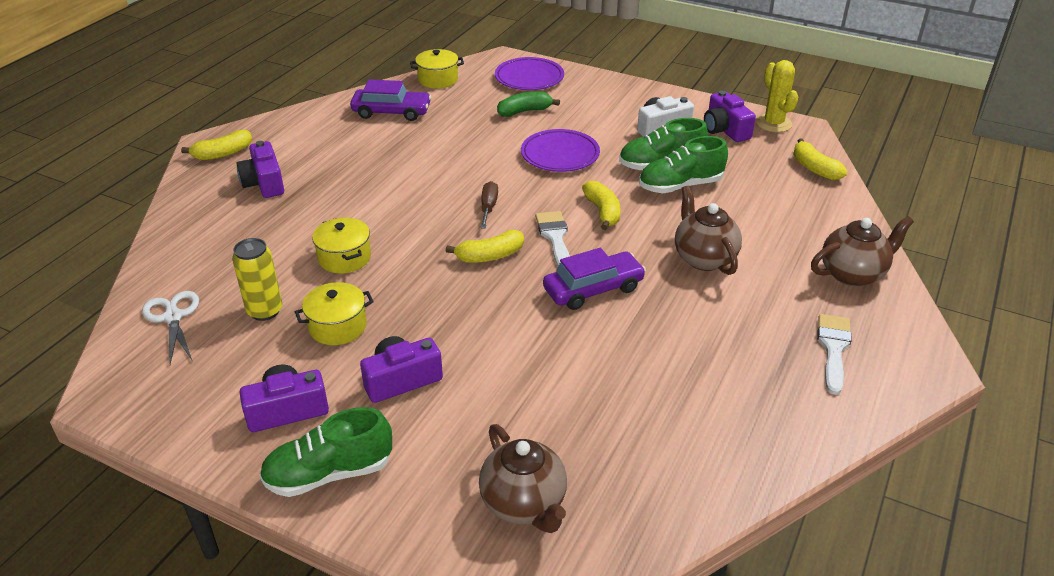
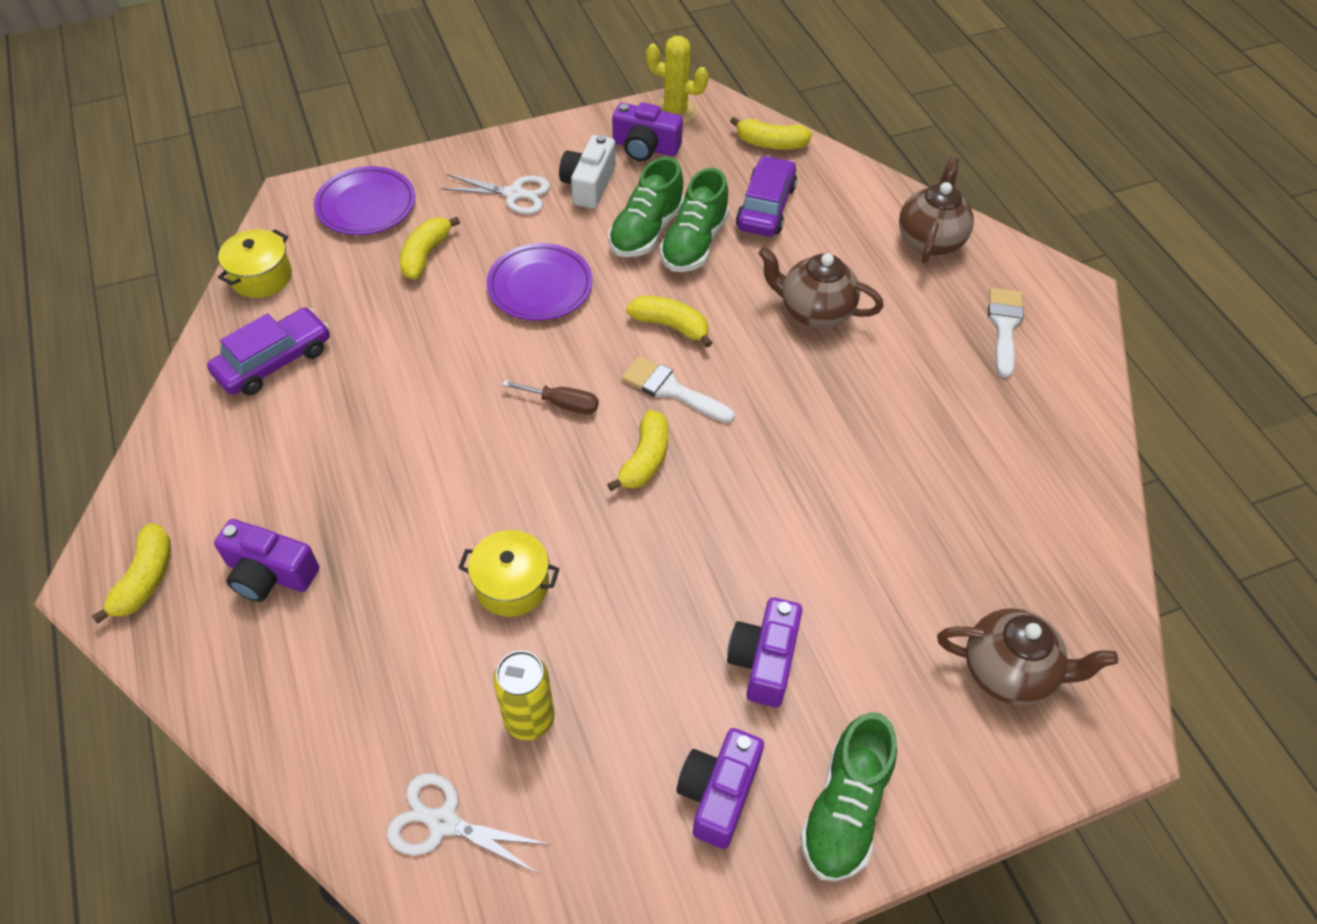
camera: 50 degrees left, 15 degrees up
yellow pot [295,282,374,345] -> none
brown screwdriver [480,181,498,229] -> brown screwdriver turned 150 degrees clockwise [502,380,599,414]
green banana [497,91,560,117] -> yellow banana [399,217,460,279]
purple car [543,248,646,310] -> purple car moved to [736,155,797,237]
white brush [817,314,852,395] -> white brush turned 45 degrees clockwise [988,287,1024,378]
none -> white scissors [441,174,550,215]

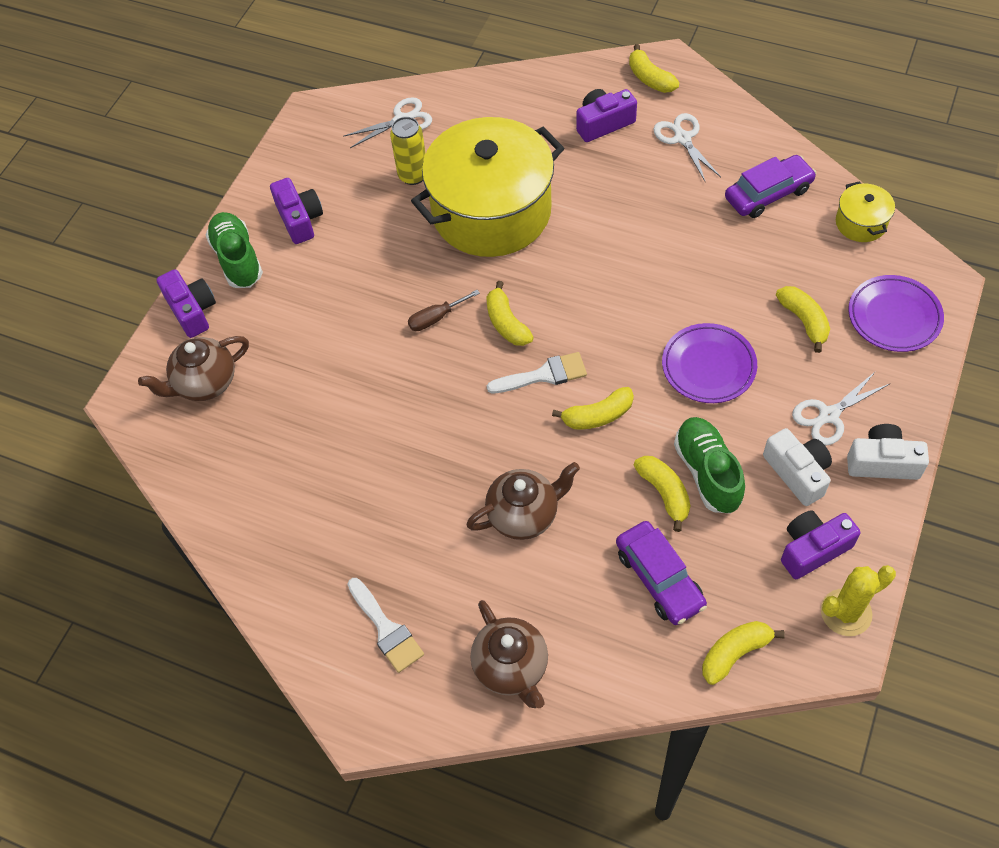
camera: 140 degrees right, 5 degrees up
purple car [207,308,330,395] -> purple car turned 120 degrees counterclockwise [725,155,817,218]
yellow pot [458,530,560,617] -> yellow pot [411,117,564,257], size x2.41
brown screwdriver [502,380,599,414] -> brown screwdriver moved to [408,290,480,331]
green shoe [660,168,729,272] -> yellow banana [634,456,690,532]
purple camera [727,598,802,707] -> purple camera moved to [156,269,216,338]
none -> white scissors [653,113,721,183]
none -> white camera [847,424,929,480]

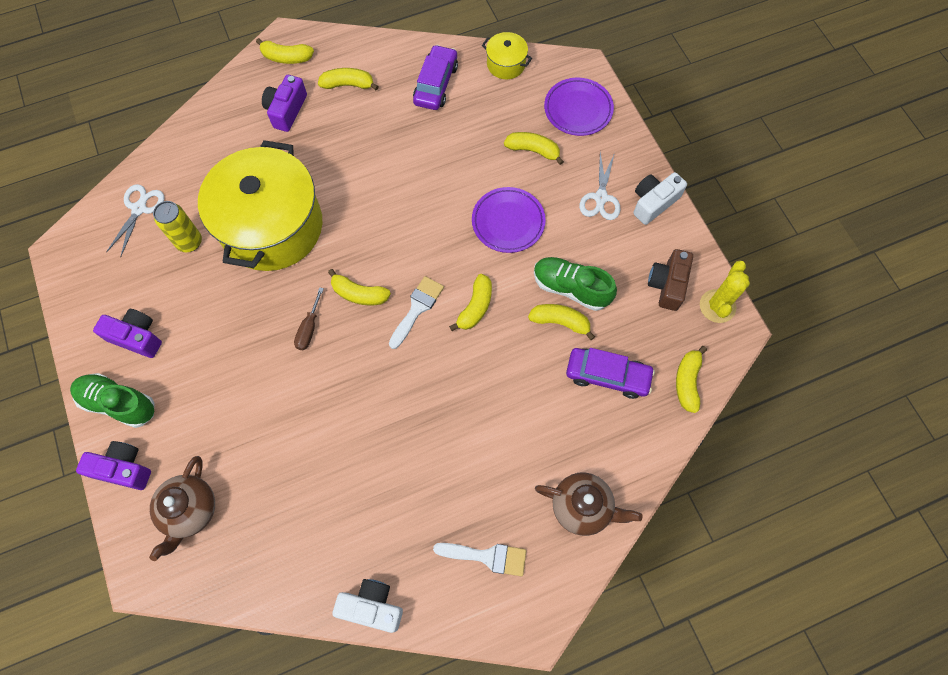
camera: 50 degrees left, 10 degrees up
brown teapot [467,462,580,540] -> none
white scissors [653,113,721,183] -> yellow banana [318,68,379,91]
white camera [763,428,832,506] -> white camera moved to [333,579,403,633]
purple camera [781,510,860,579] -> brown camera [648,249,693,311]

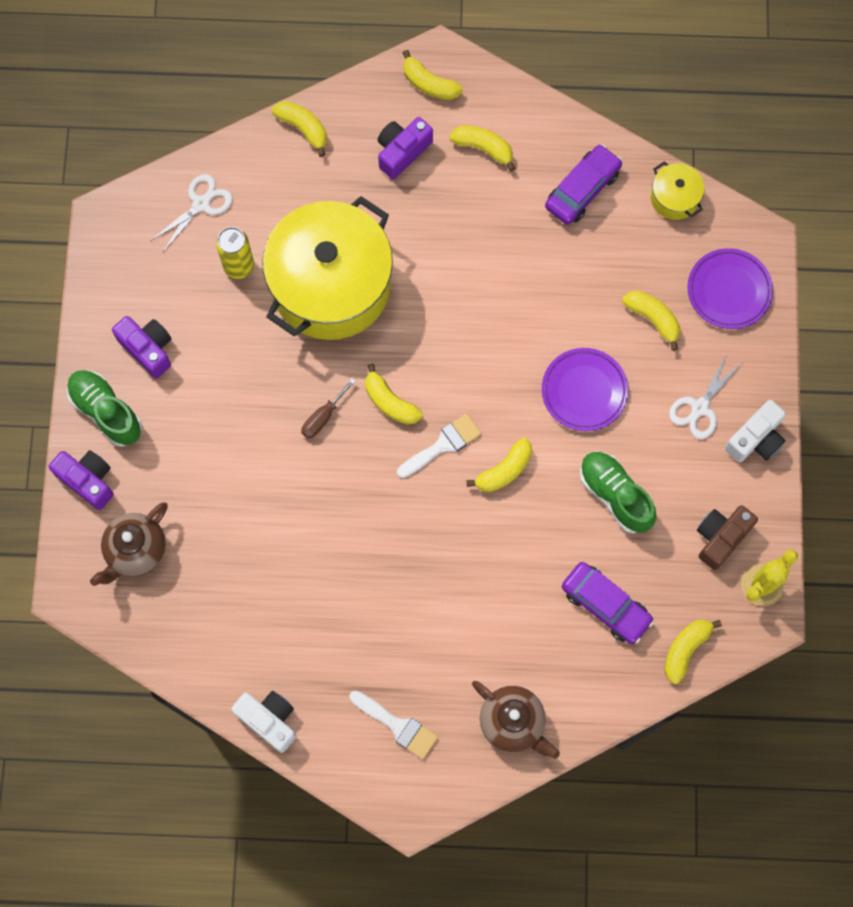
camera: 25 degrees right, 5 degrees up
yellow banana [528,304,595,340] -> yellow banana moved to [272,101,327,157]
white camera [633,172,687,225] -> white camera turned 150 degrees clockwise [725,400,786,462]

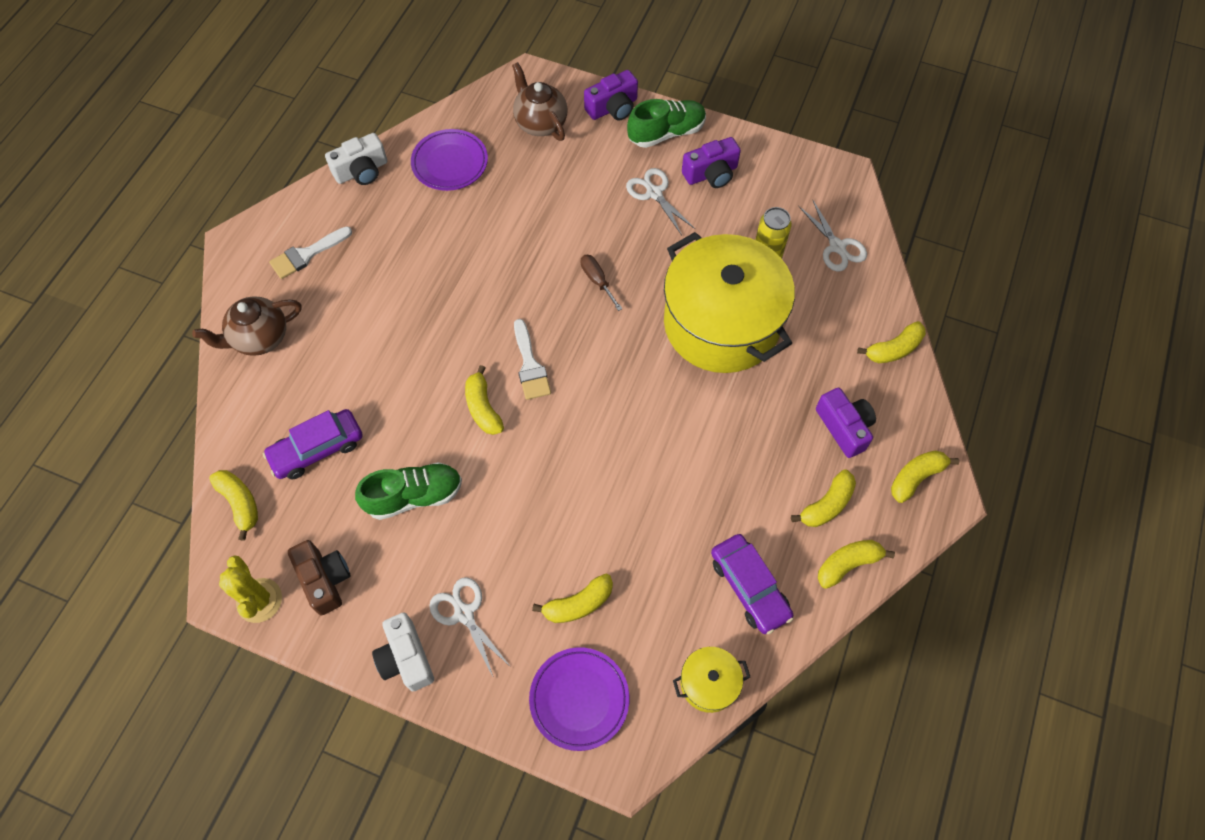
camera: 110 degrees right, 10 degrees down
yellow banana [365,364,422,425] -> yellow banana moved to [818,540,895,589]
purple plate [542,348,629,431] -> purple plate moved to [411,129,488,191]
none -> white scissors [626,168,695,235]

